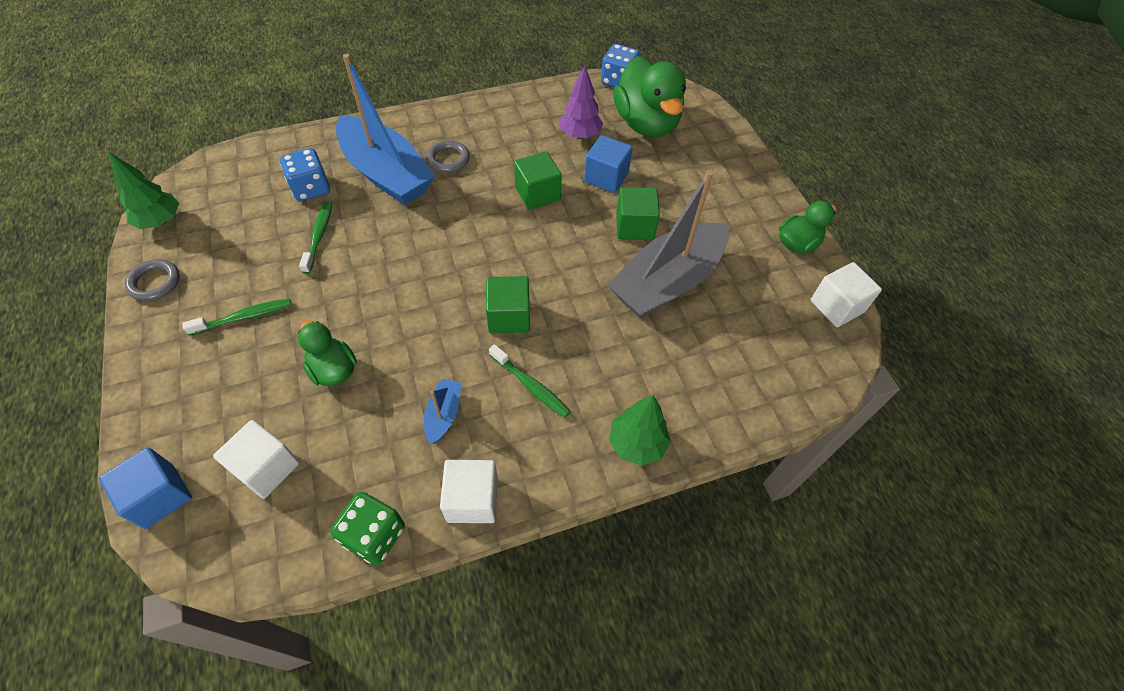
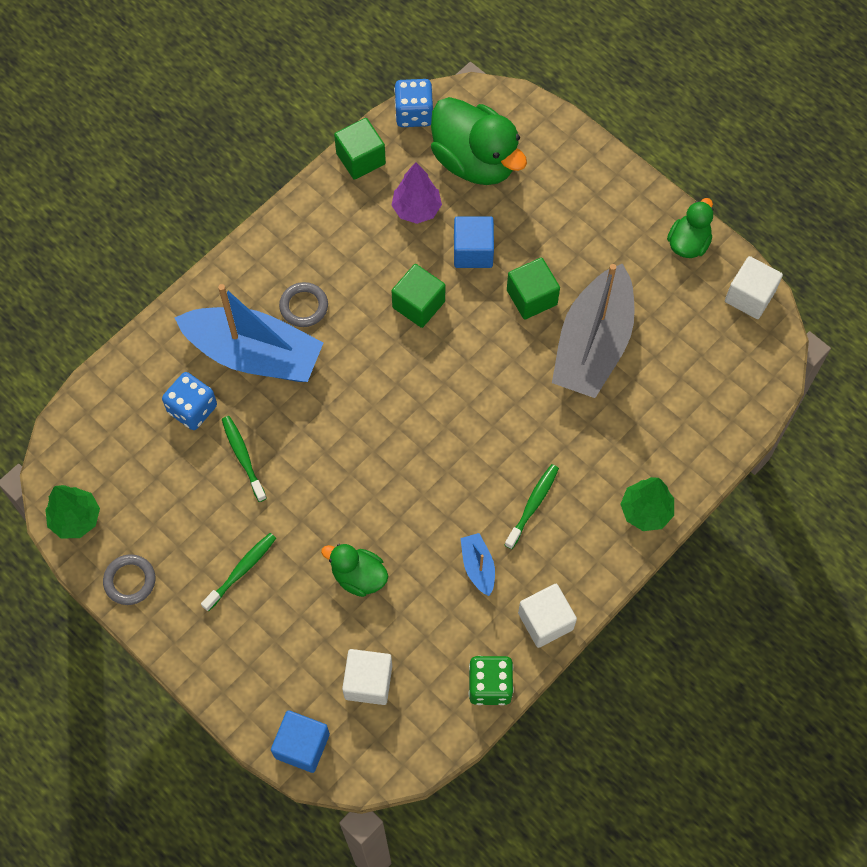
camera: 25 degrees left, 10 degrees up
green cube [486,276,530,334] -> green cube moved to [334,118,386,180]
green toothbrush [489,344,571,418] -> green toothbrush turned 75 degrees counterclockwise [505,464,559,549]

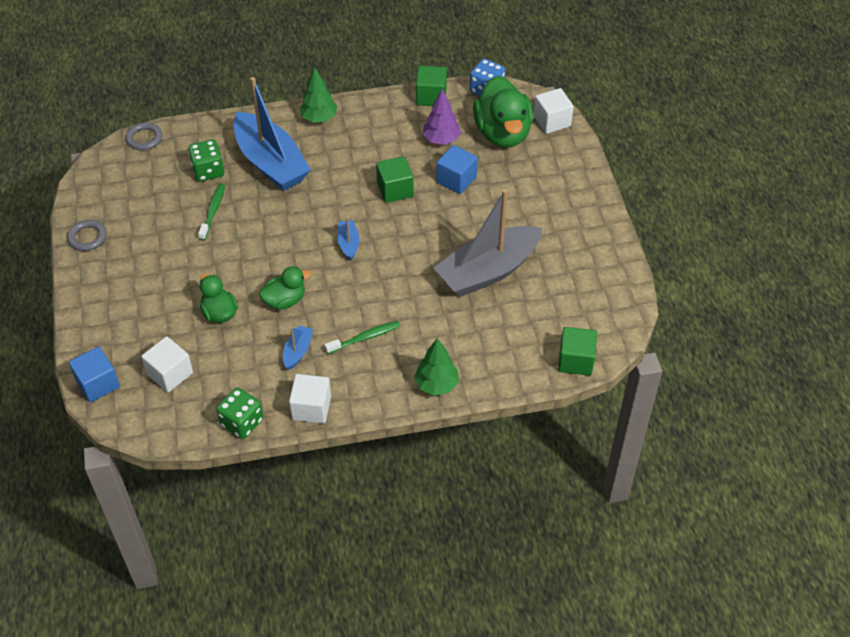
camera: 35 degrees right, 15 degrees down
green tree [45,485,100,538] -> green tree moved to [299,67,337,123]
blue dice [162,372,217,430] -> green dice [188,140,224,182]
green toothbrush [201,533,276,612] -> none
grey ring [279,282,328,327] -> grey ring moved to [126,122,163,150]
green cube [507,257,560,320] -> green cube moved to [558,327,597,376]
green duck [667,198,714,258] -> green duck moved to [259,267,311,310]
white cube [725,256,783,319] -> white cube moved to [534,88,574,134]
none -> blue boat [337,218,360,260]

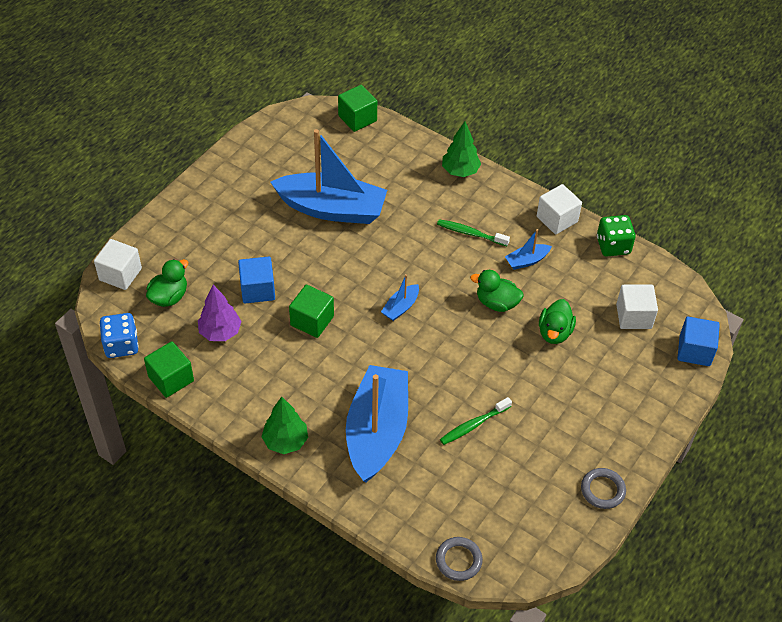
camera: 135 degrees left, 0 degrees up
green dice [188,140,224,182] -> none
grey boat [434,189,542,297] -> blue boat [270,129,387,224]
green duck [473,76,533,147] -> green duck [146,259,188,307], size x0.54

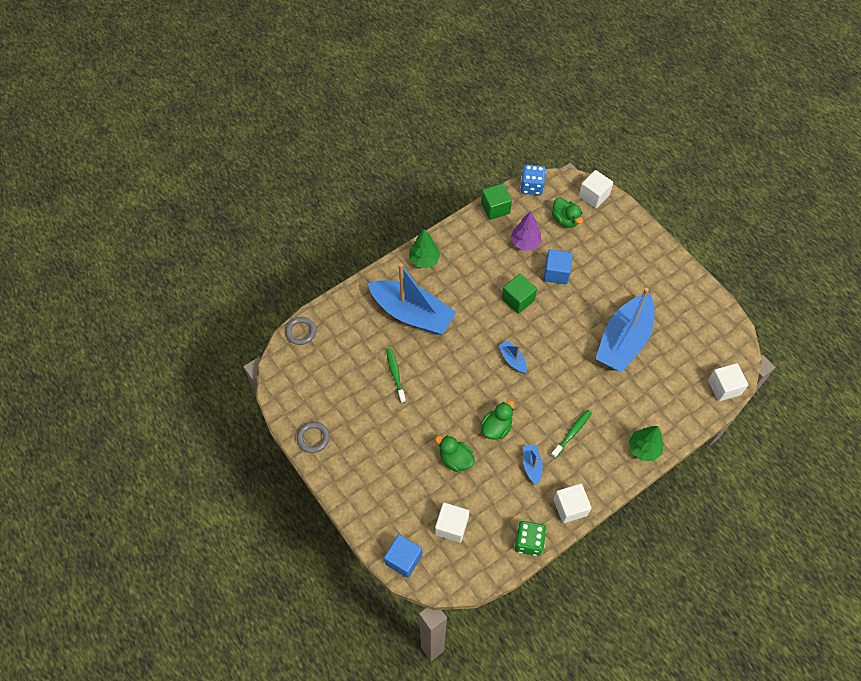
camera: 110 degrees right, 10 degrees up
green cube [338,85,377,132] -> white cube [708,363,748,401]

